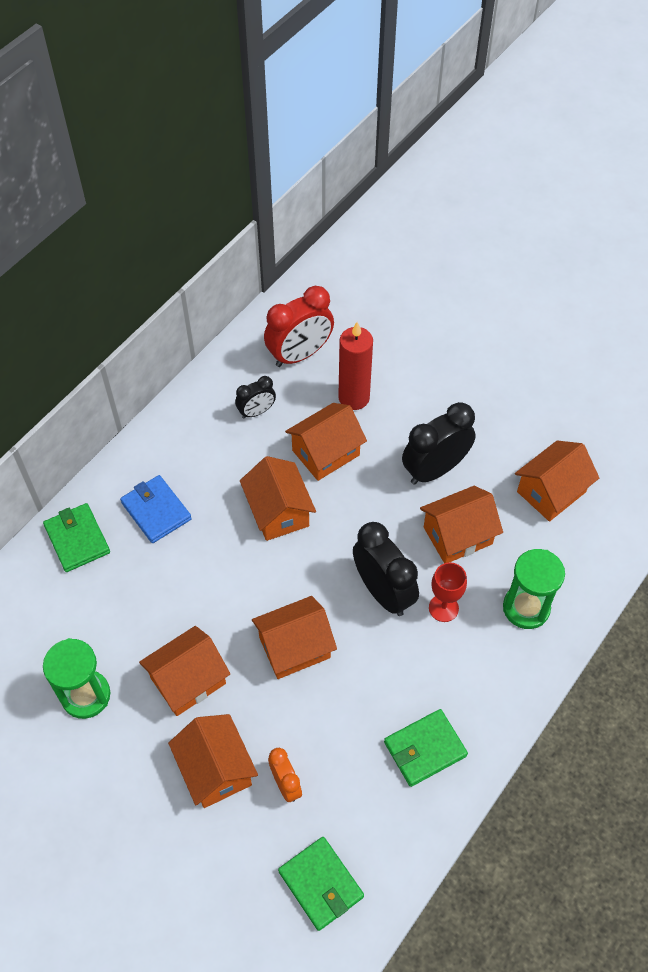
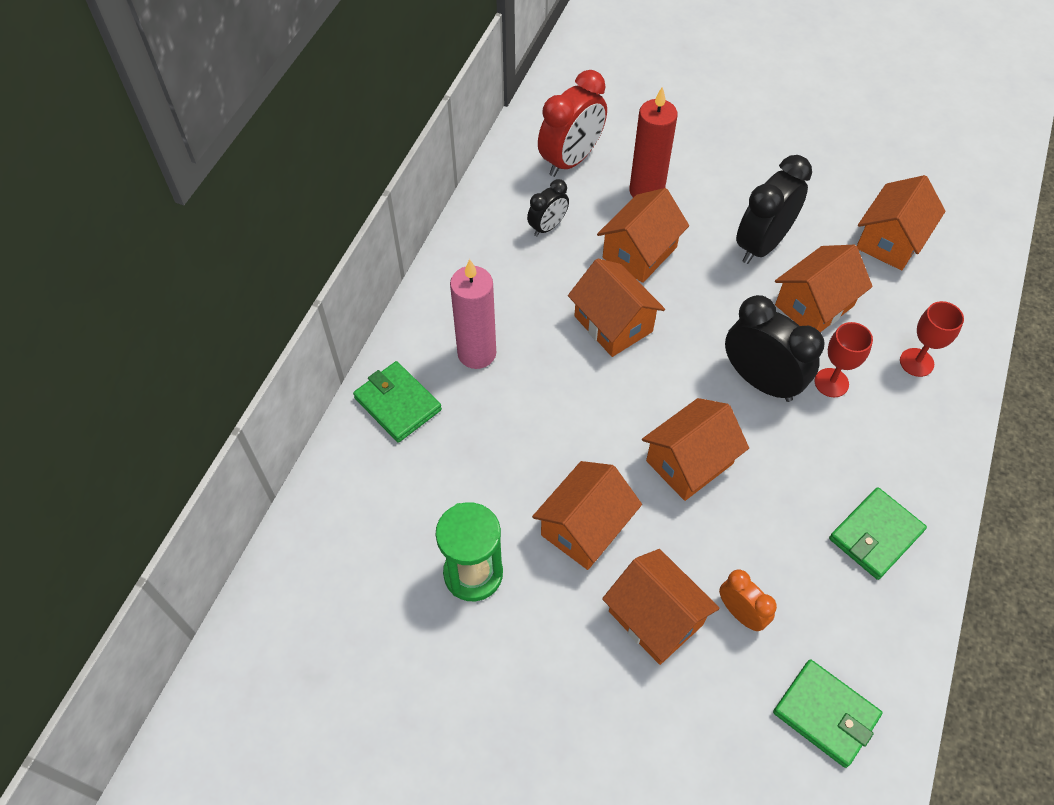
camera: 15 degrees left, 0 degrees up
blue wallet [120,475,192,543] -> pink candle [450,259,496,369]
green hourglass [503,549,565,629] -> red goblet [900,301,964,377]

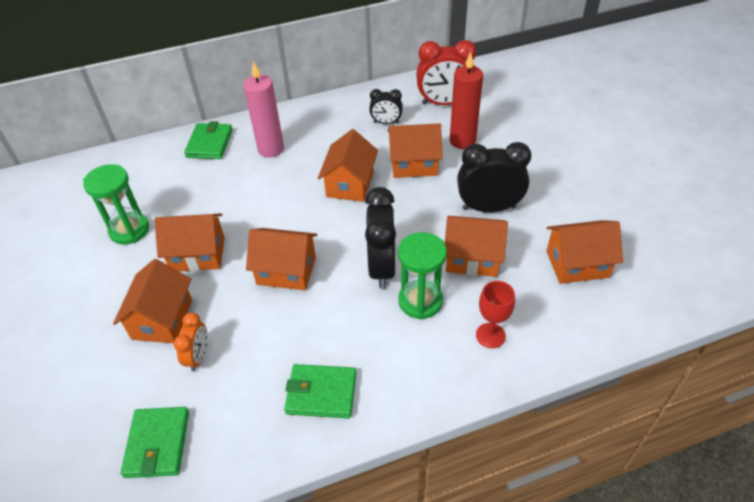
camera: 50 degrees right, 10 degrees down
red goblet [815,322,873,397] -> green hourglass [398,232,447,320]

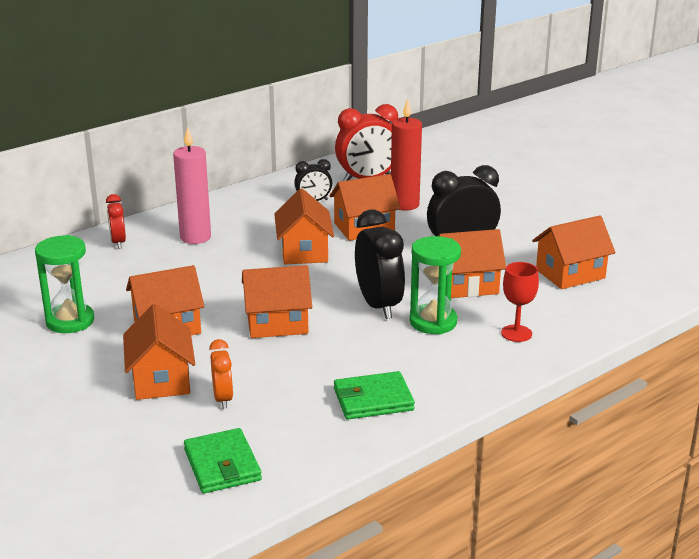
camera: 20 degrees left, 20 degrees down
green wallet [184,121,233,159] -> red clock [106,194,126,249]

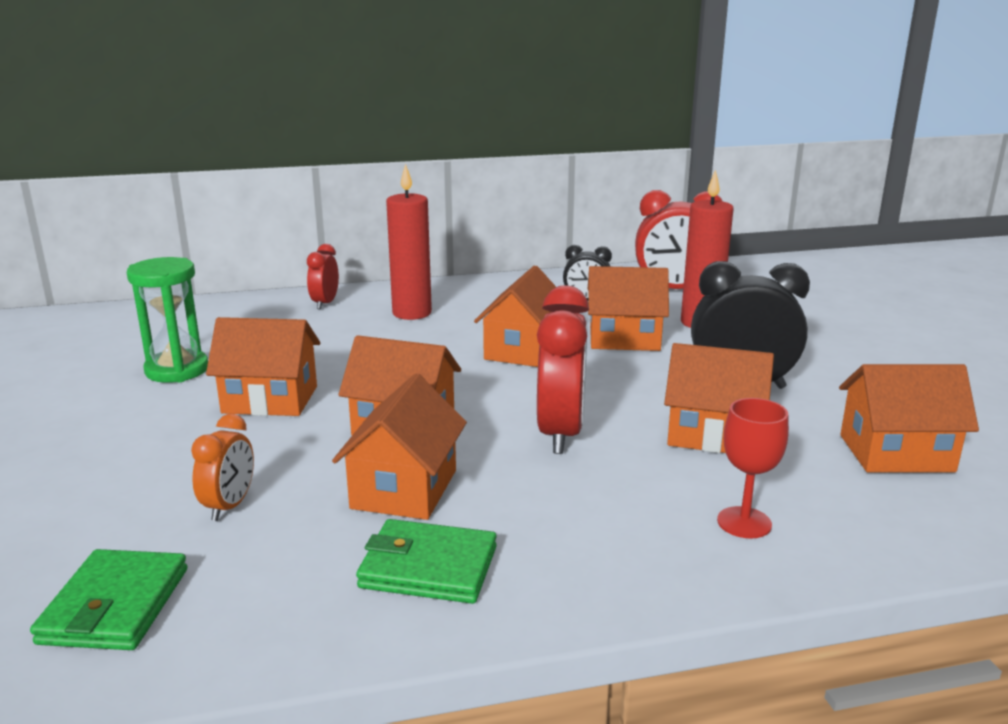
camera: 25 degrees right, 5 degrees down
orange house [123,304,195,400] -> orange house moved to [332,374,467,520]
pink candle [173,126,211,244] -> red candle [386,164,432,320]
black clock [355,210,405,319] -> red clock [537,285,589,454]
green hourglass [410,236,461,335] -> none

